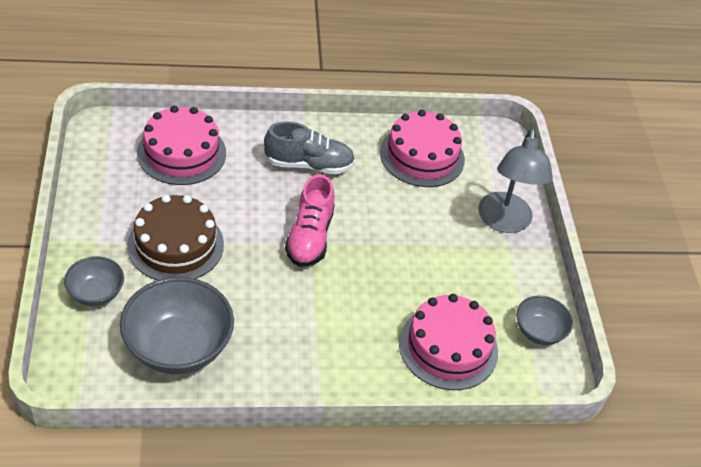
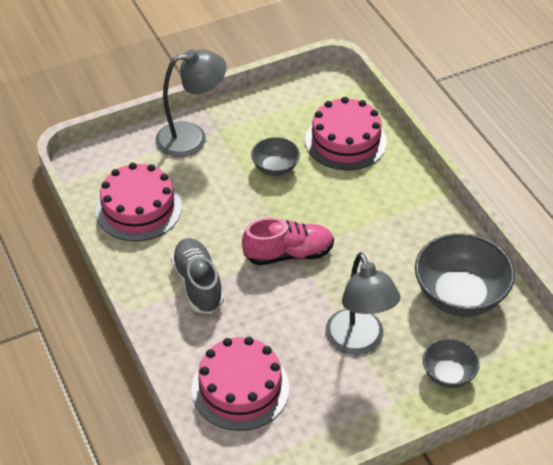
camera: 105 degrees left, 0 degrees up
brown cake [127,195,224,280] -> grey lamp [325,252,401,355]
grey bowl [516,296,573,345] -> grey bowl moved to [251,137,300,176]

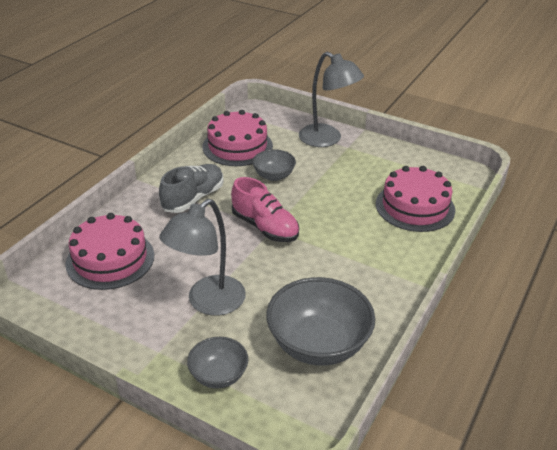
camera: 55 degrees right, 10 degrees down
grey bowl [251,137,300,176] -> grey bowl moved to [252,149,296,181]

